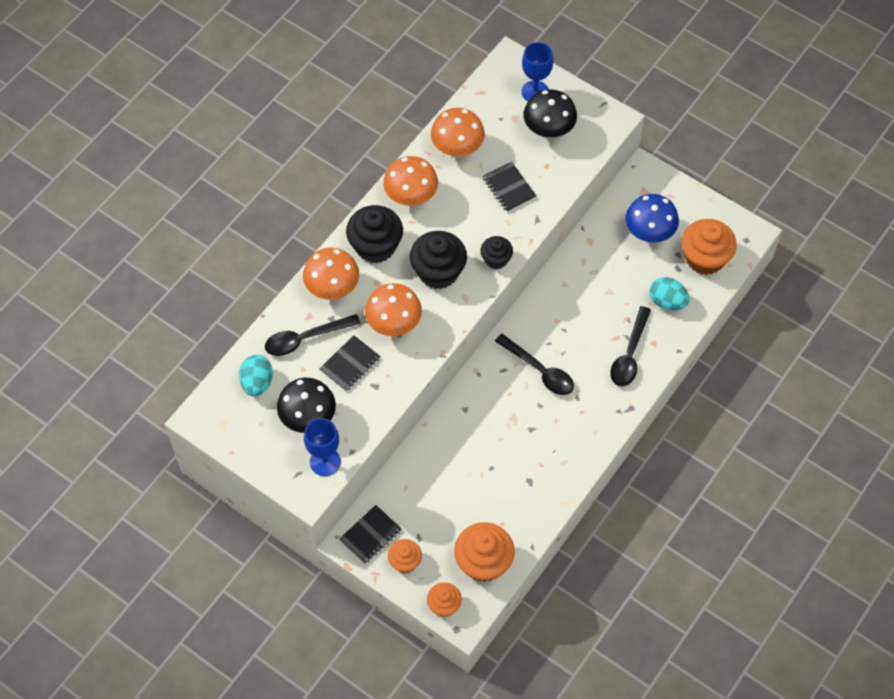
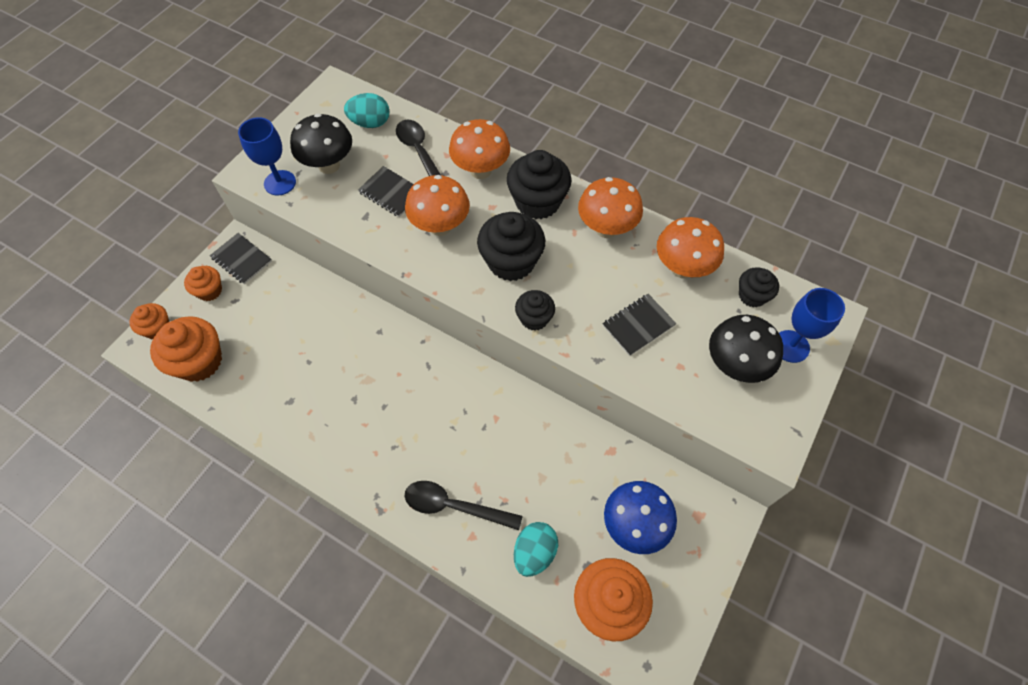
camera: 85 degrees right, 0 degrees up
black spoon [495,334,574,395] -> none
none -> black cupcake [739,267,779,307]

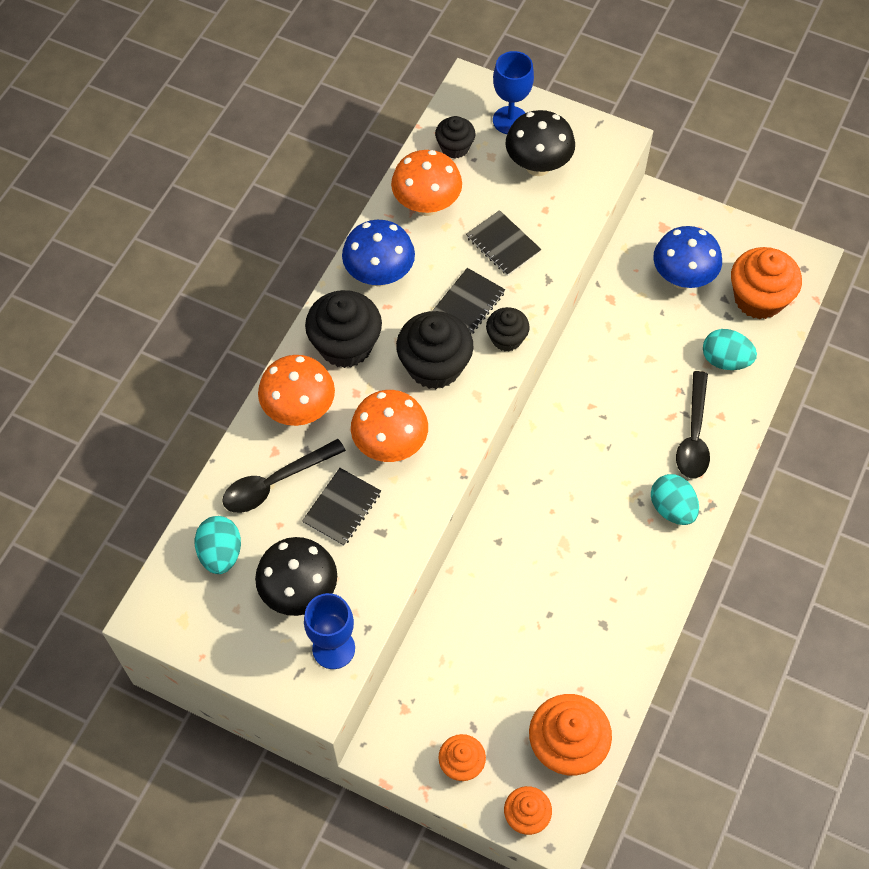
camera: 95 degrees left, 0 degrees up
black notebook [210,233,272,284] -> black notebook moved to [432,268,505,334]
orange mushroom [578,177,643,238] -> blue mushroom [342,220,415,287]
none -> turquoise egg [651,474,699,525]

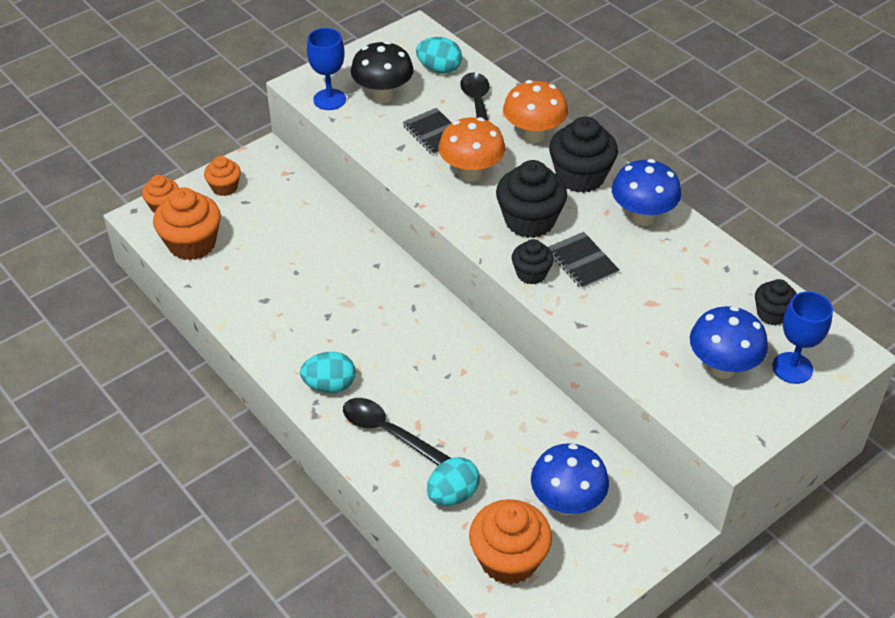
camera: 115 degrees right, 15 degrees down
orange mushroom [391,150,462,216] -> none
black notebook [466,210,541,276] -> none
black mushroom [505,110,575,176] -> blue mushroom [690,306,768,379]

